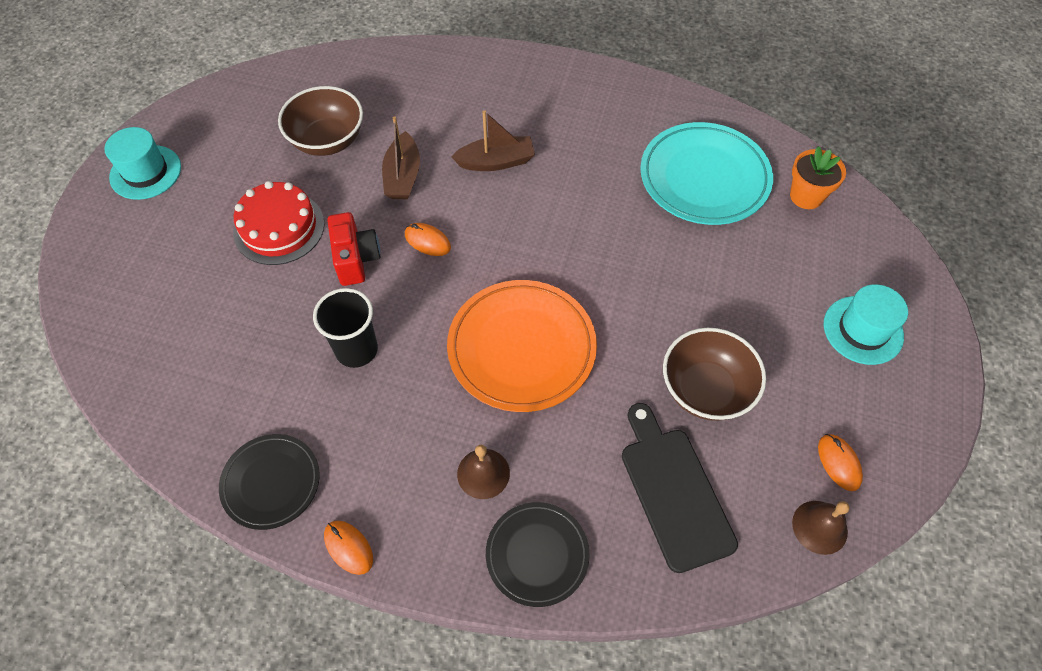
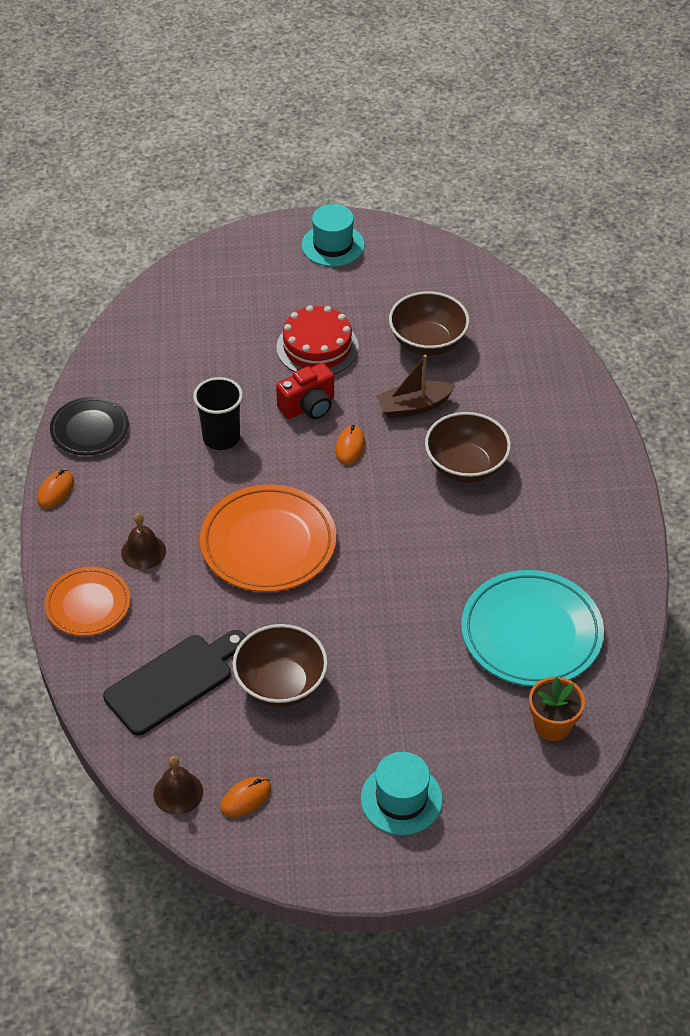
camera: 70 degrees right, 10 degrees down
brown boat [451,110,535,171] -> brown bowl [425,412,511,483]
black plate [486,502,590,607] -> orange plate [45,567,130,636]

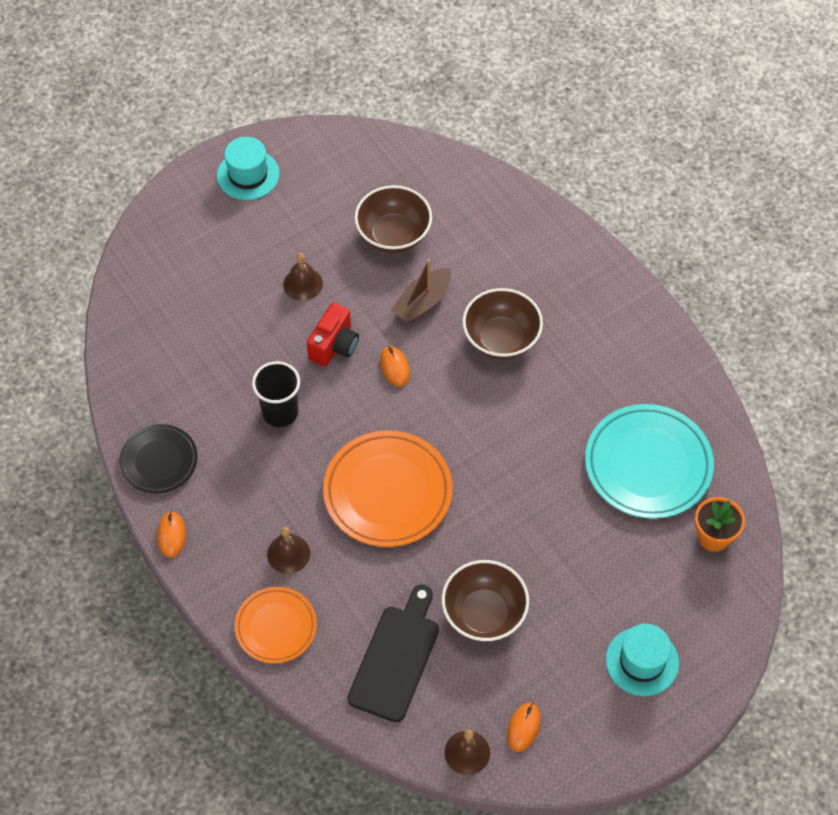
camera: 30 degrees left, 10 degrees up
red cake [276,305,359,374] -> brown bell [283,253,323,301]

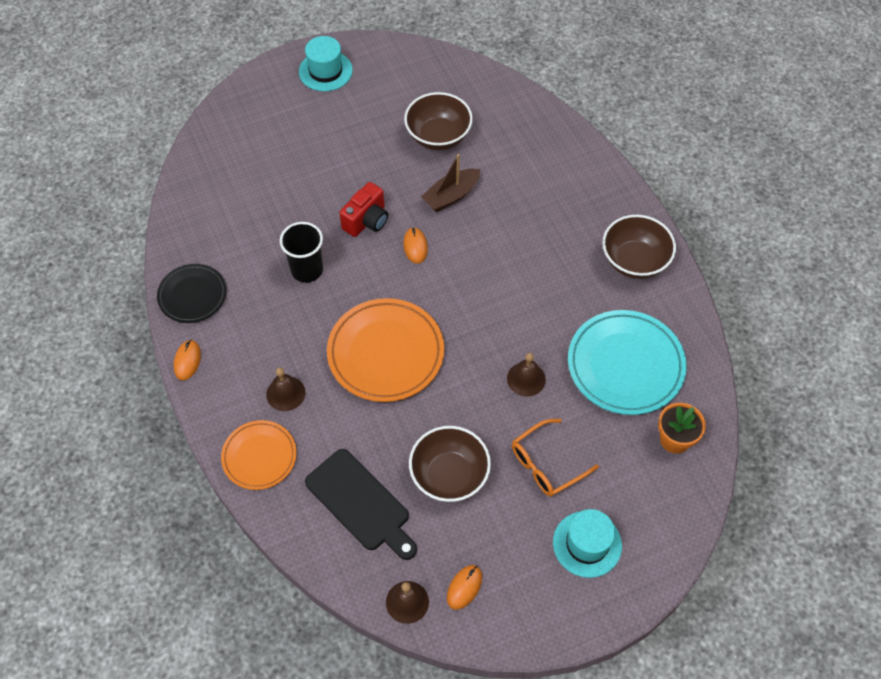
camera: 10 degrees right, 0 degrees up
brown bell [283,253,323,301] -> brown bell moved to [507,353,546,397]
black cutting board [347,584,439,722] -> black cutting board turned 105 degrees clockwise [305,449,417,560]
brown bowl [462,288,543,359] -> brown bowl moved to [602,215,676,279]
none -> orange glasses [512,419,599,497]

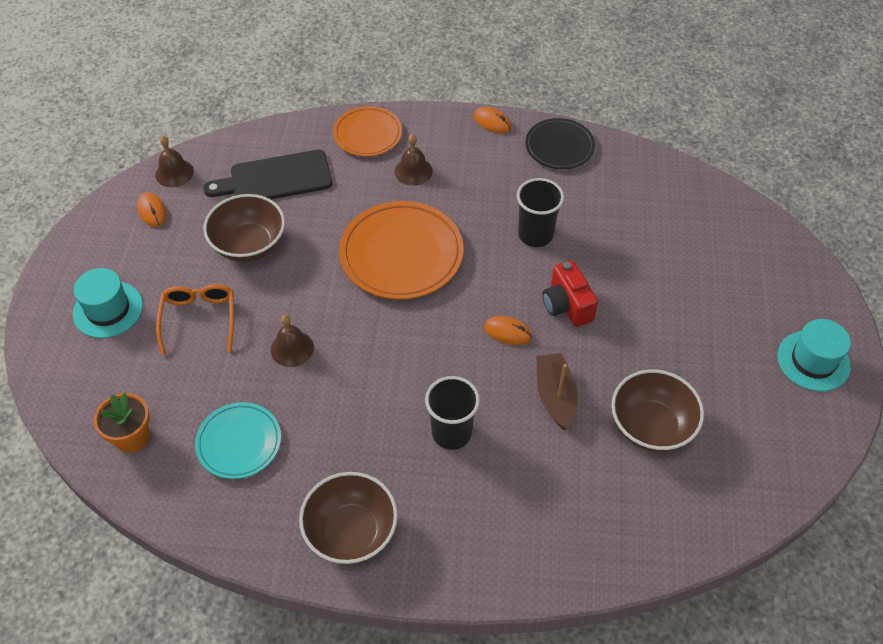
camera: 120 degrees right, 5 degrees down
turquoise plate [568,310,687,415] -> turquoise plate [195,402,281,479], size x0.61
none -> black cup [425,376,480,450]

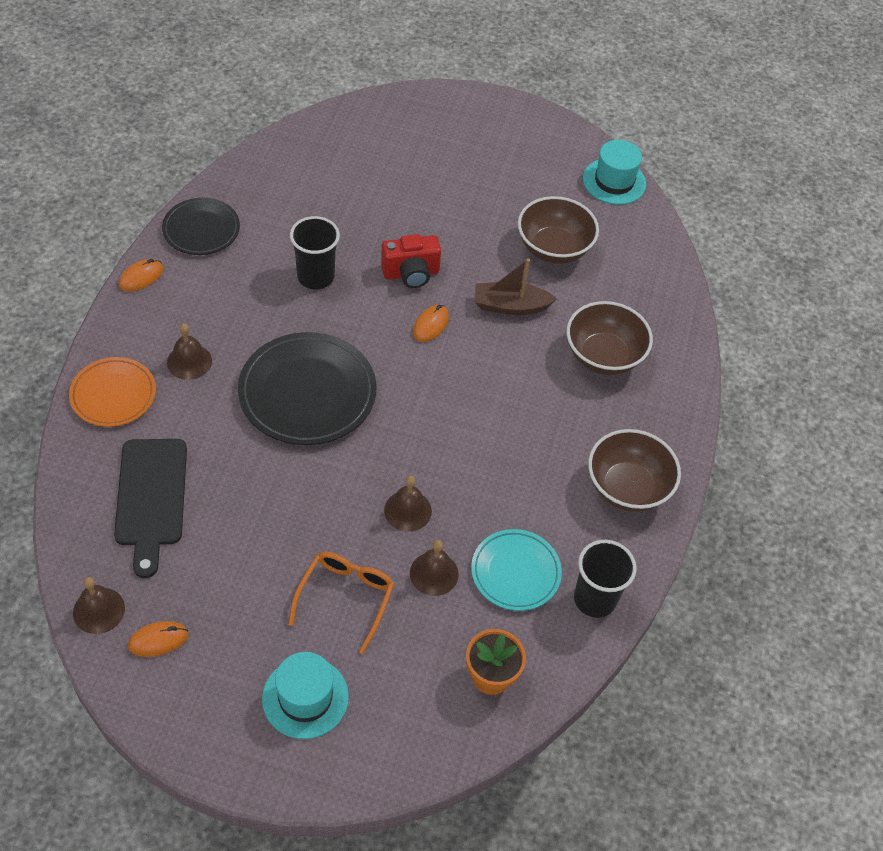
camera: 85 degrees left, 0 degrees up
orange glasses [156,284,234,356] -> orange glasses turned 105 degrees clockwise [288,552,394,654]
brown bowl [203,194,285,262] -> brown bowl moved to [567,301,653,375]
orange plate [339,201,464,300] -> black plate [238,332,377,445]
black cup [425,376,480,450] -> black cup moved to [574,540,637,618]
turquoise hat [778,319,851,392] -> turquoise hat moved to [583,140,646,205]
none -> brown bell [410,540,459,596]

